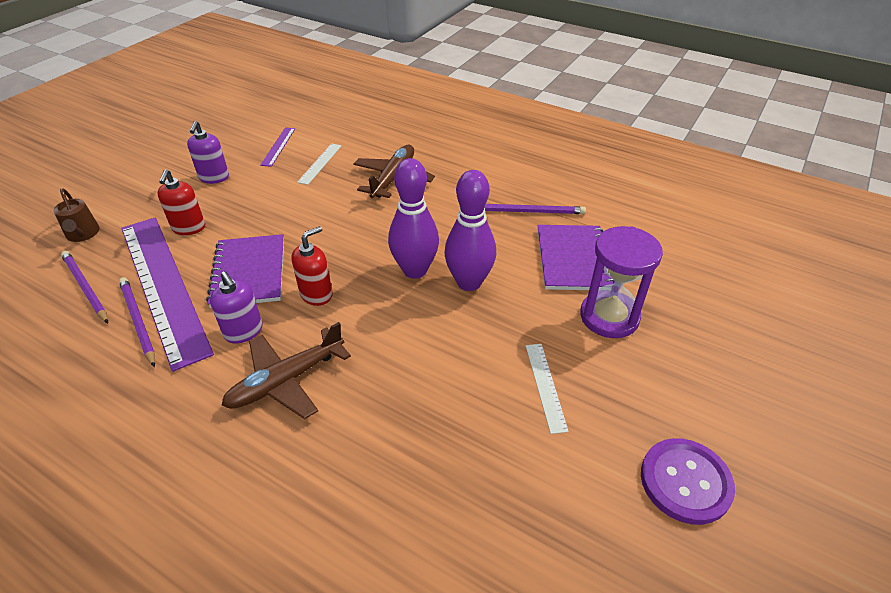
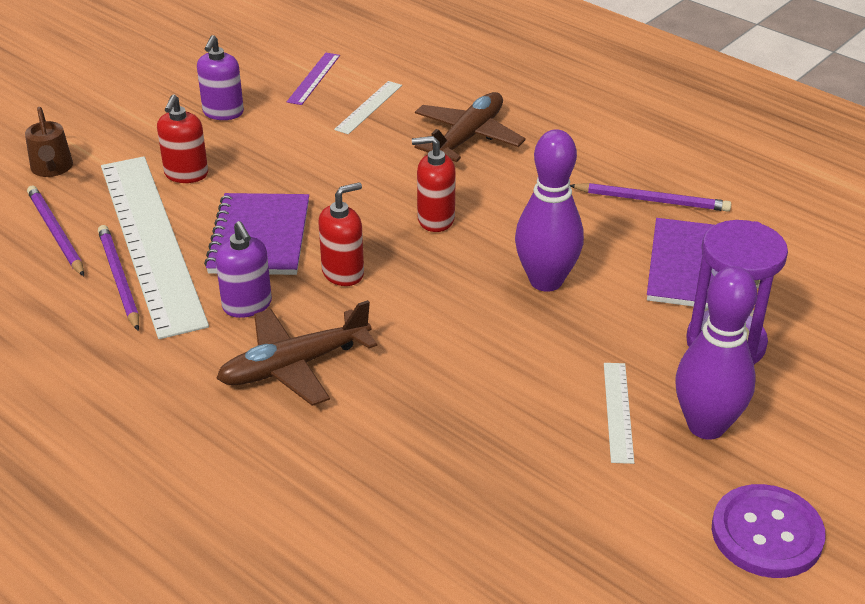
camera: 10 degrees right, 5 degrees down
purple ruler [121,218,214,372] -> white ruler [101,156,209,339]
purple bowling pin [388,158,439,279] -> purple bowling pin moved to [675,266,757,439]
none -> red soap dispenser [412,136,456,232]

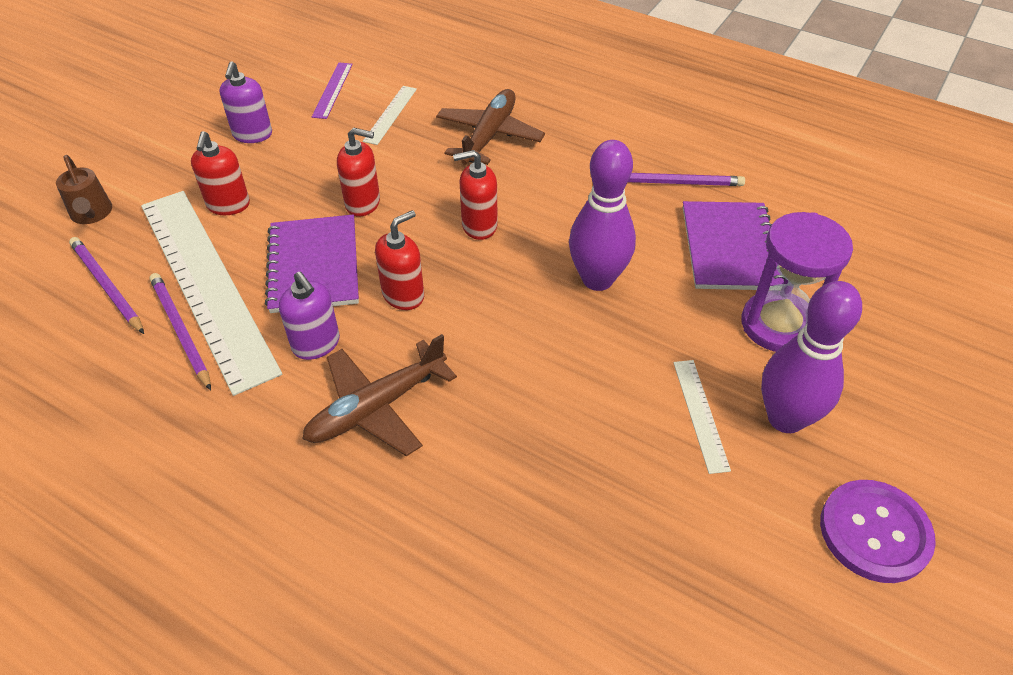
camera: 10 degrees left, 10 degrees up
none -> red soap dispenser [337,128,380,216]

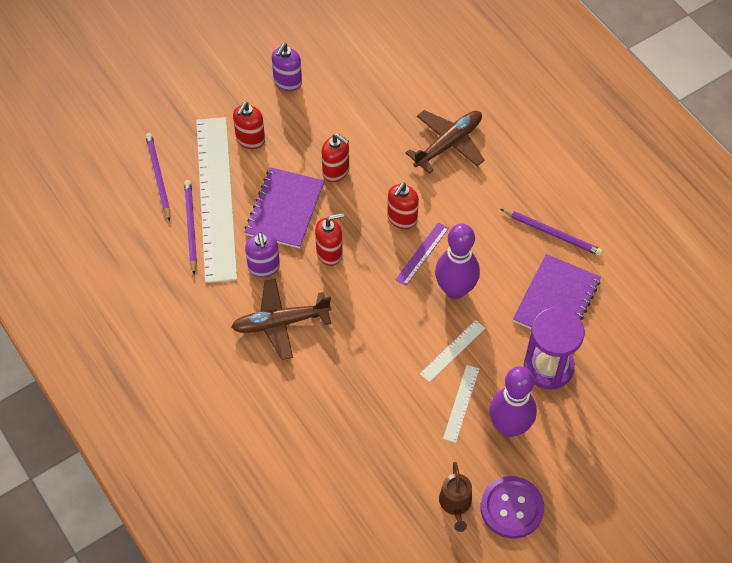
camera: 25 degrees right, 10 degrees up
brown watering can [56,155,112,224] -> brown watering can moved to [439,462,472,532]
purple ruler [312,62,353,119] -> purple ruler moved to [395,222,449,286]
white ruler [363,86,417,145] -> white ruler moved to [420,320,485,382]
red soap dispenser [453,150,498,240] -> red soap dispenser turned 75 degrees counterclockwise [387,183,419,229]

